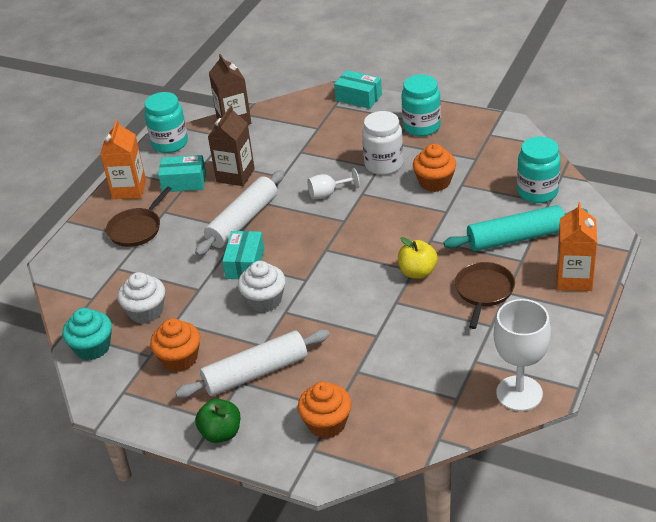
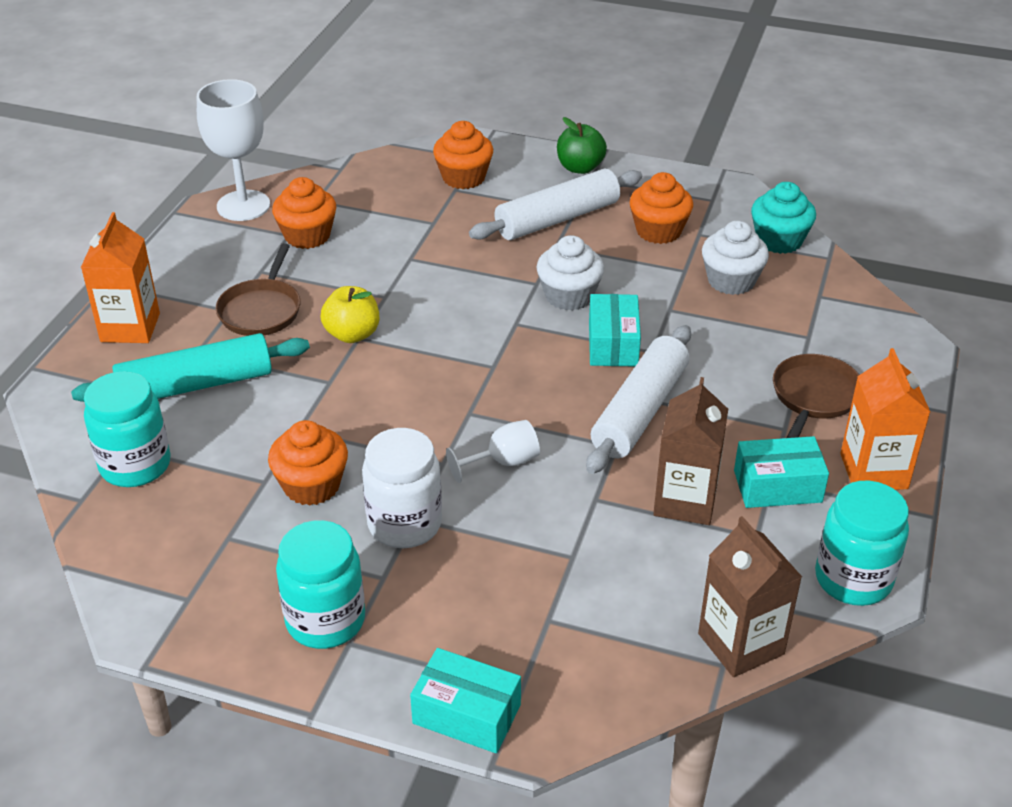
camera: 170 degrees right, 0 degrees up
none -> orange cupcake [272,177,336,249]

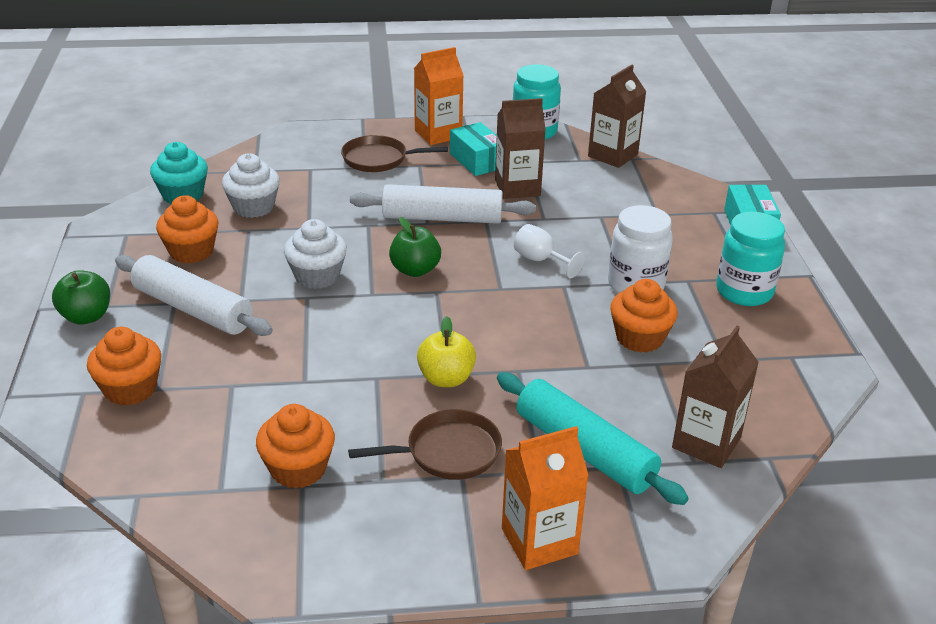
camera: 115 degrees left, 5 degrees down
turquoise jar [84,371,171,487] -> brown carton [672,326,759,468]
white goblet [197,79,270,221] -> none
turquoise box [589,294,641,366] -> none
none -> green apple [389,217,441,277]

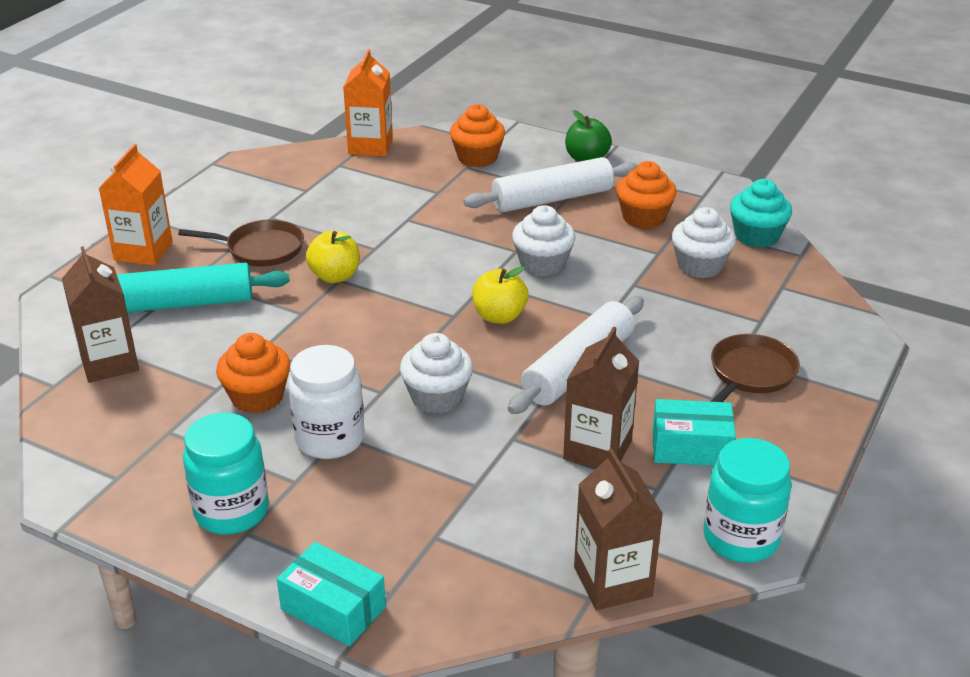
camera: 125 degrees right, 0 degrees up
orange cupcake [256,404,335,489] -> none
brown pan [348,409,502,480] -> brown pan turned 105 degrees counterclockwise [178,220,304,267]
green apple [389,217,441,277] -> yellow apple [472,266,528,324]
orange carton [414,47,464,145] -> orange carton moved to [343,49,393,156]
white goblet [514,224,585,278] -> white cupcake [400,333,473,414]

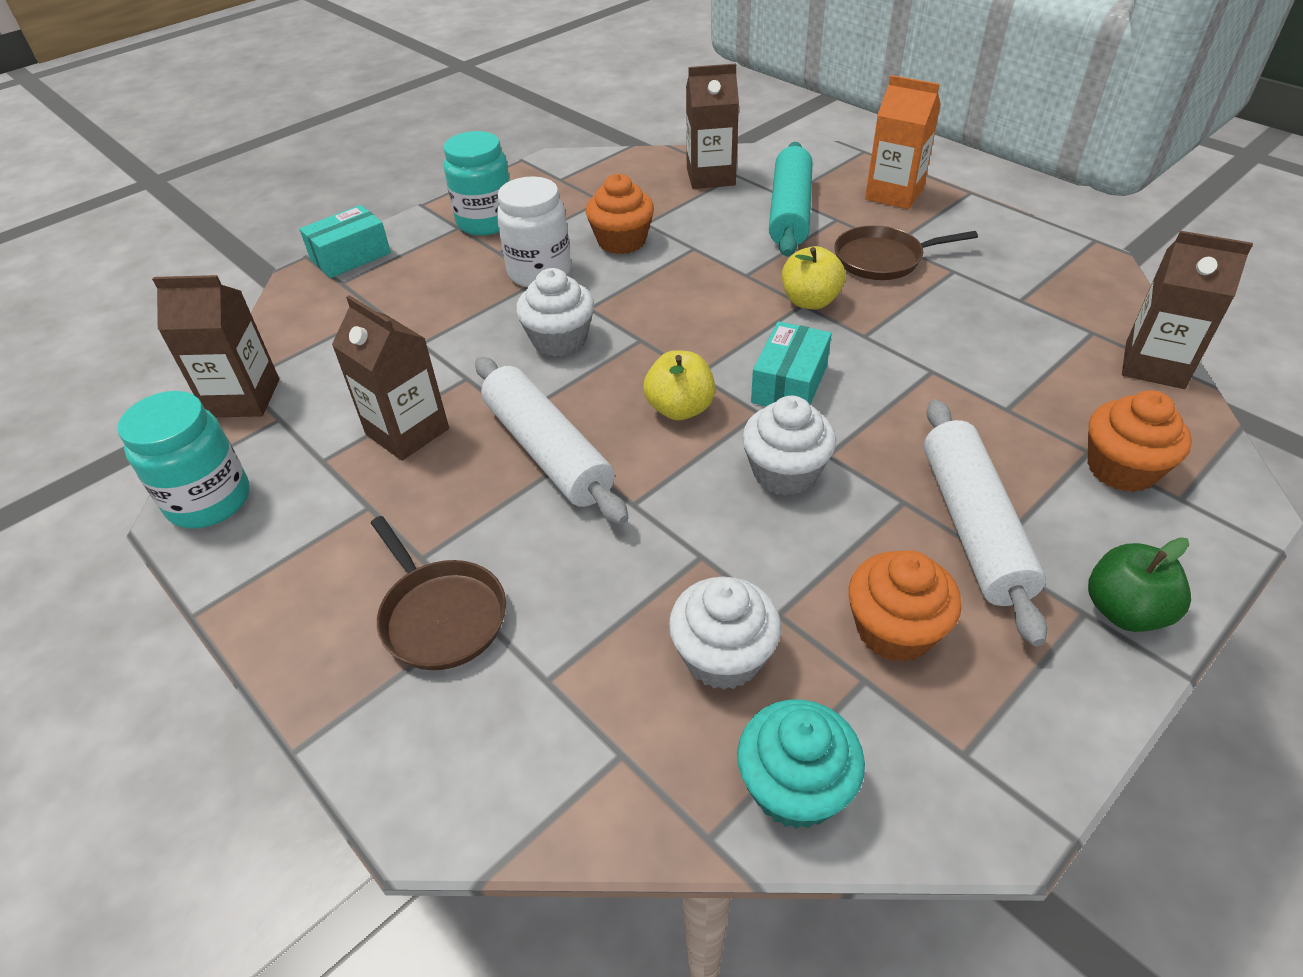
camera: 110 degrees right, 10 degrees up
brown pan [178,220,304,267] -> brown pan turned 60 degrees clockwise [834,225,978,280]
orange carton [343,49,393,156] -> brown carton [1122,231,1253,389]
turquoise box [652,399,736,466] -> turquoise box moved to [751,321,832,406]

